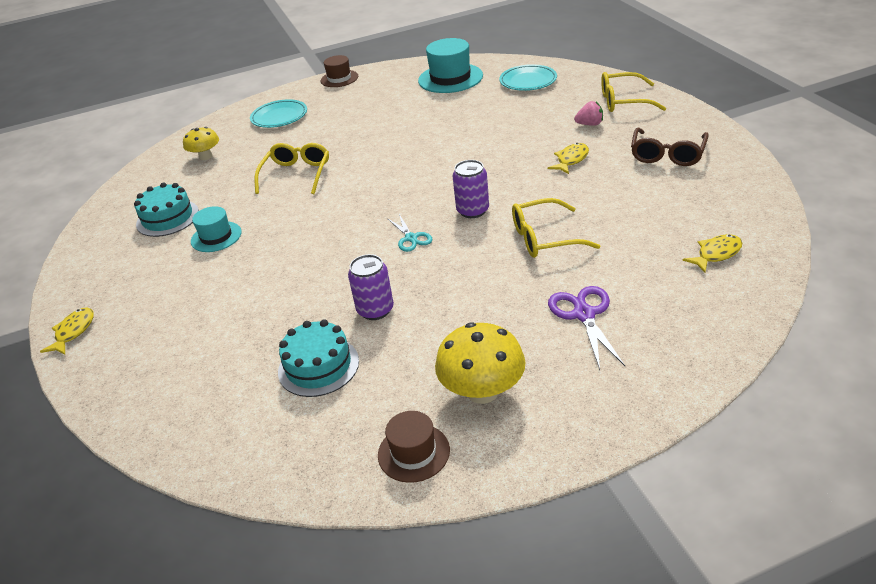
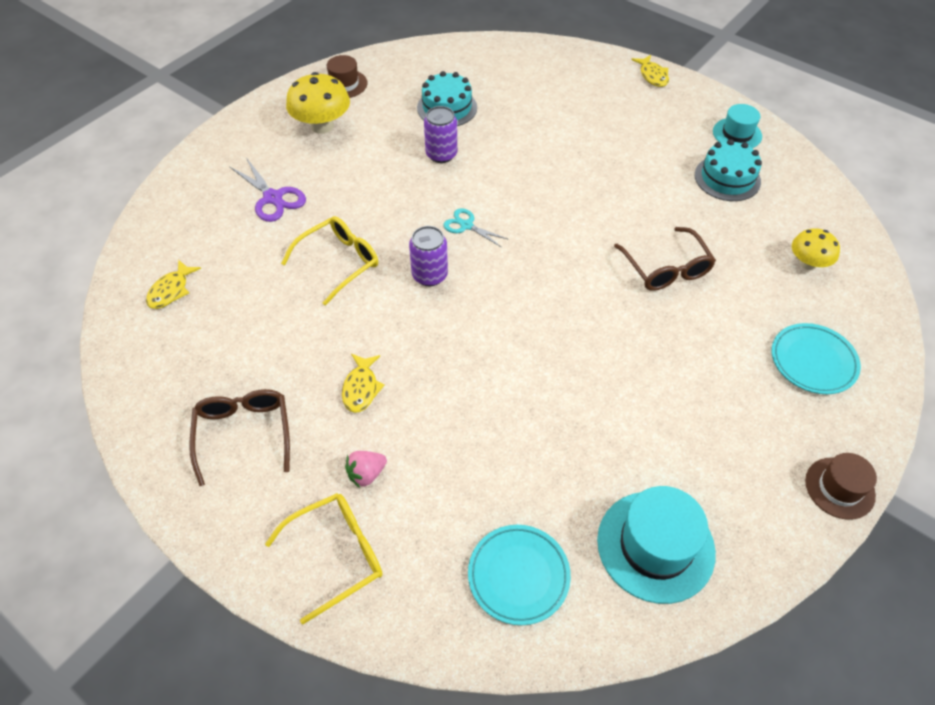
camera: 145 degrees right, 15 degrees up
turquoise hat [191,206,242,252] -> turquoise hat moved to [713,104,762,148]
yellow glasses [255,143,329,194] -> brown glasses [614,227,716,291]

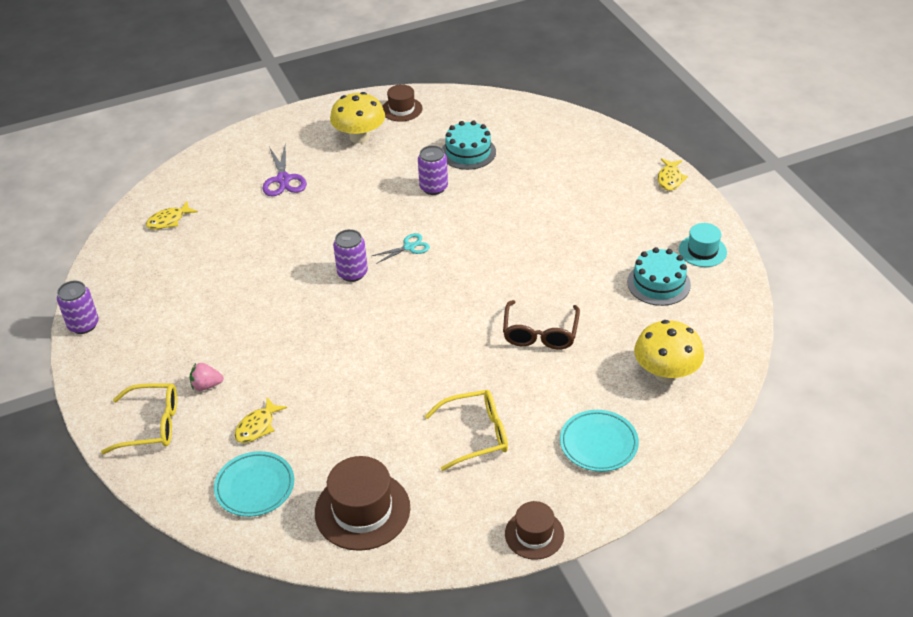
camera: 30 degrees right, 10 degrees down
brown glasses [190,389,290,486] -> none
yellow glasses [281,216,378,306] -> yellow glasses moved to [425,390,508,471]
yellow fish [342,354,385,413] -> yellow fish moved to [234,397,287,443]
turquoise scissors [443,208,509,247] -> turquoise scissors turned 90 degrees clockwise [372,233,430,264]
turquoise hat [597,486,716,604] -> brown hat [315,456,410,551]
yellow mushroom [792,228,840,270] -> yellow mushroom [634,320,704,382], size x1.58
none -> purple can [57,281,99,334]

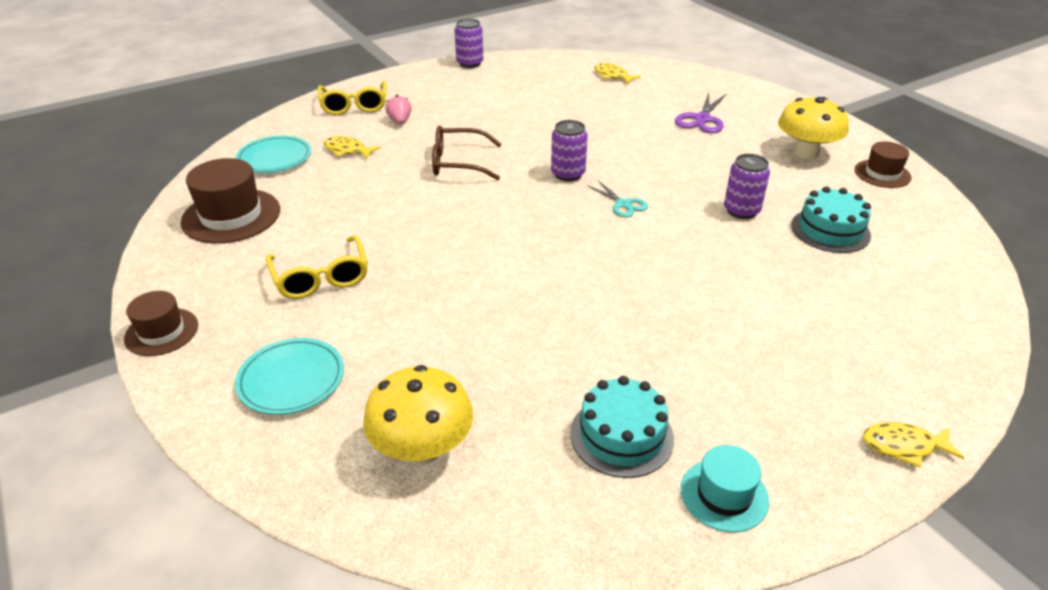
camera: 80 degrees right, 5 degrees down
purple scissors [262,145,307,197] -> purple scissors turned 45 degrees counterclockwise [675,92,726,133]
brown glasses [503,300,580,349] -> brown glasses moved to [432,126,502,180]

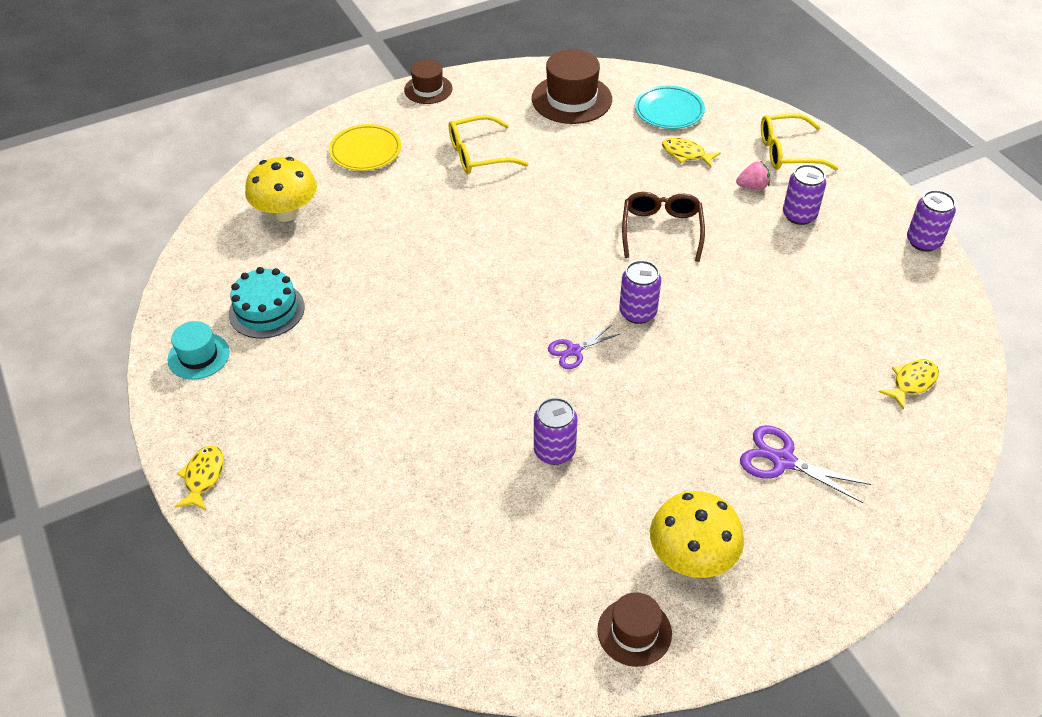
camera: 95 degrees right, 10 degrees up
turquoise plate [235,338,344,415] -> yellow plate [329,124,401,171]
yellow fish [324,136,381,159] -> yellow fish turned 90 degrees counterclockwise [662,138,721,167]
turquoise scissors [587,181,648,217] -> purple scissors [548,325,620,369]
turquoise cake [791,186,871,253] -> none
none -> purple can [783,164,826,225]

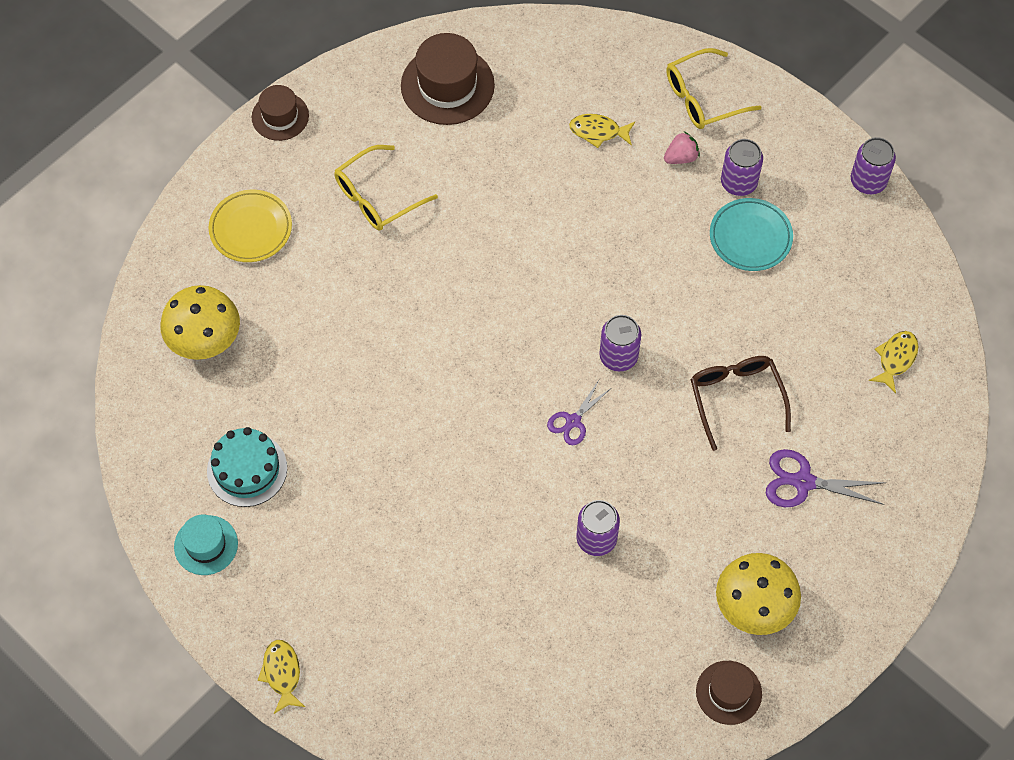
camera: 20 degrees left, 15 degrees up
brown glasses [622,192,705,262] -> brown glasses moved to [691,356,791,451]
turquoise plate [635,85,705,129] -> turquoise plate moved to [710,198,793,271]

